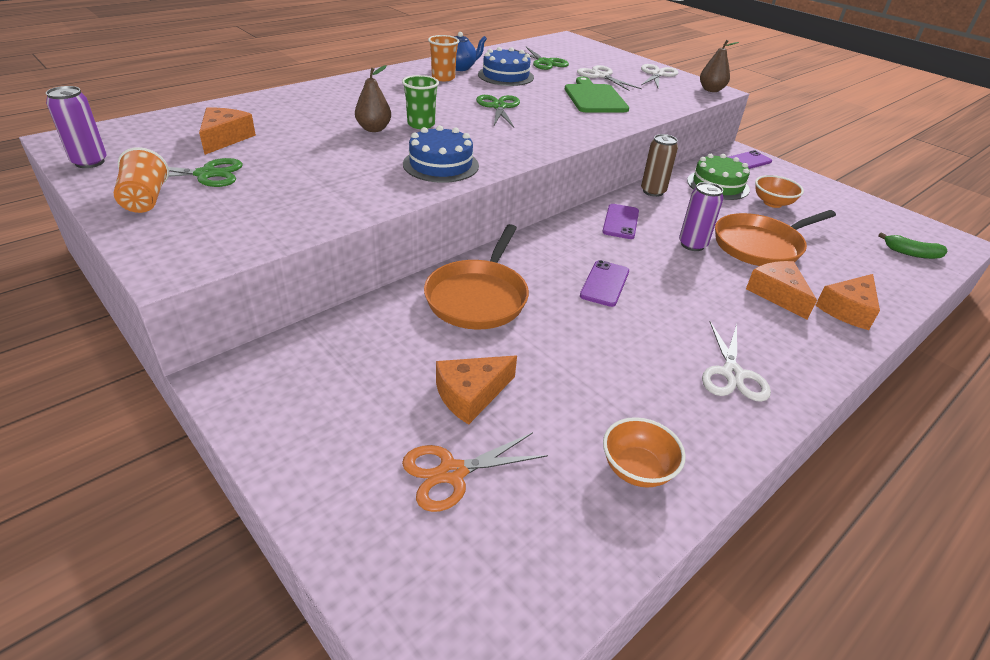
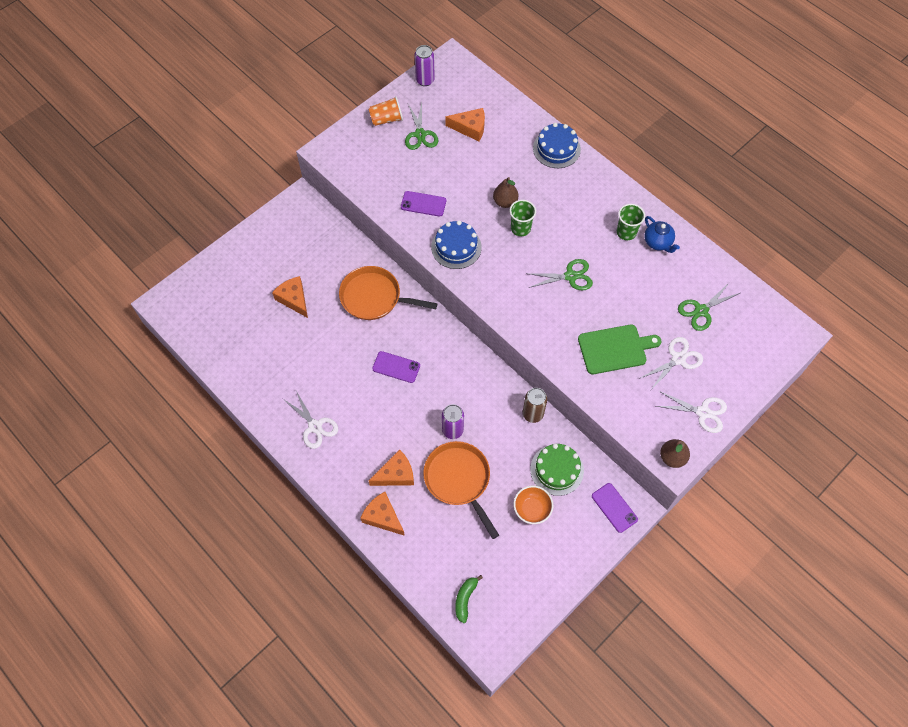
camera: 90 degrees right, 25 degrees up
orange scissors [402,432,548,512] -> none
orange cup [428,35,459,81] -> green cup [617,204,645,240]
blue cake [478,47,534,86] -> blue cake moved to [533,123,581,168]
purple phone [602,204,639,239] -> purple phone moved to [401,191,446,217]
orange bowl [603,417,686,487] -> none
white scissors [702,322,771,402] -> white scissors turned 135 degrees counterclockwise [283,391,338,449]

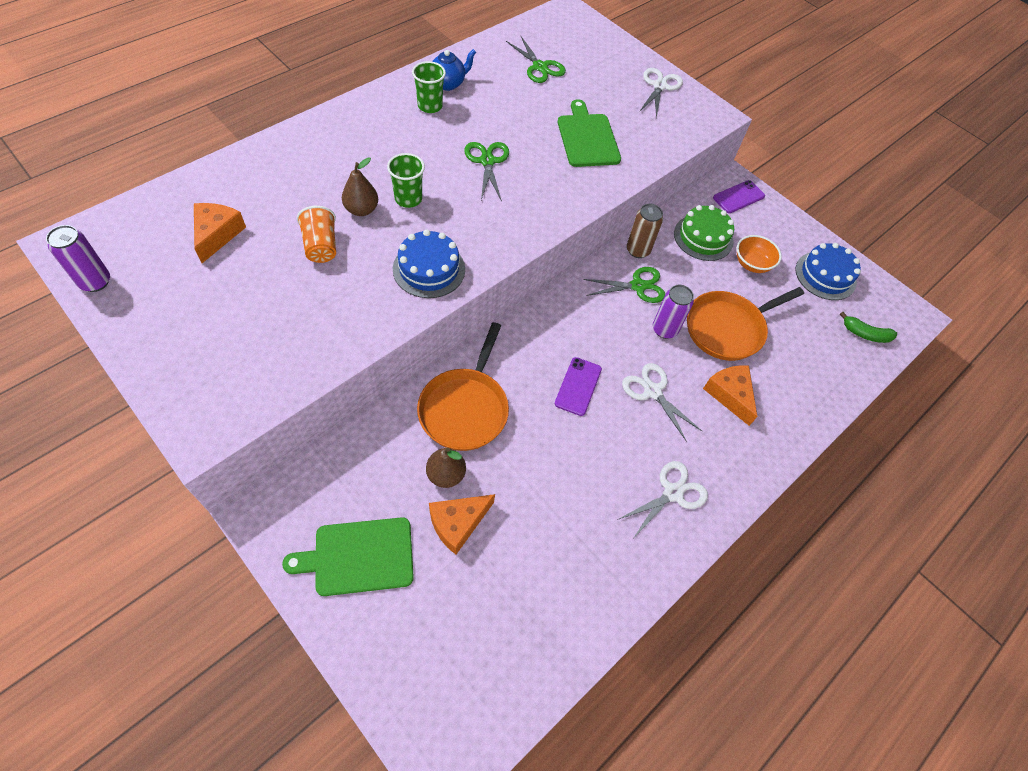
camera: 95 degrees left, 5 degrees down
orange cheese [361,492,405,536] -> none
orange cup [369,96,403,126] -> orange cup moved to [297,206,336,263]
purple phone [401,191,446,217] -> none
green scissors [405,103,438,150] -> green scissors moved to [583,267,665,303]
blue cake [533,123,581,168] -> blue cake moved to [795,243,861,300]
white scissors [639,337,703,390] -> white scissors moved to [622,363,702,442]
brown pear [660,439,690,468] -> brown pear moved to [426,448,466,488]
none -> green cutting board [282,517,414,596]

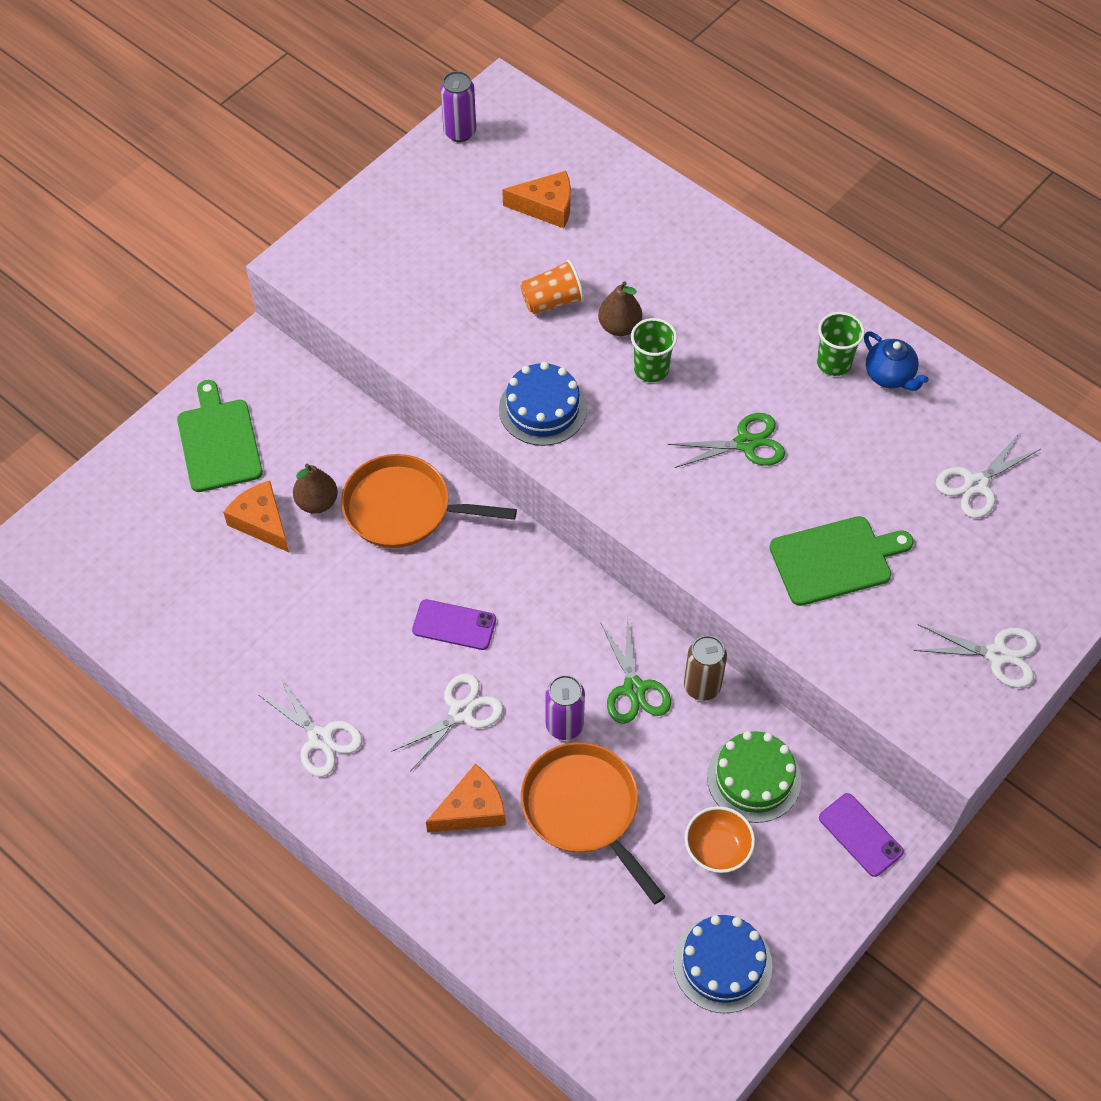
camera: 90 degrees right, 0 degrees up
green scissors [506,36,566,83] -> white scissors [936,432,1040,518]
green banana [840,312,897,343] -> none

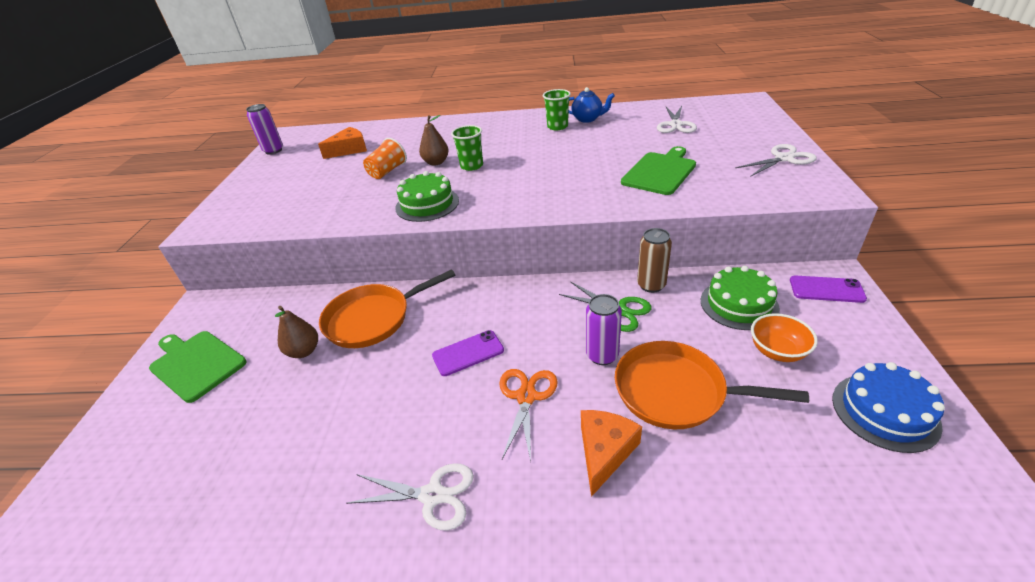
camera: 35 degrees left, 20 degrees down
orange cheese [223,481,289,552] -> none
white scissors [391,673,503,772] -> orange scissors [499,369,558,461]
blue cake [499,362,587,446] -> green cake [395,171,459,222]
green scissors [668,413,785,468] -> none

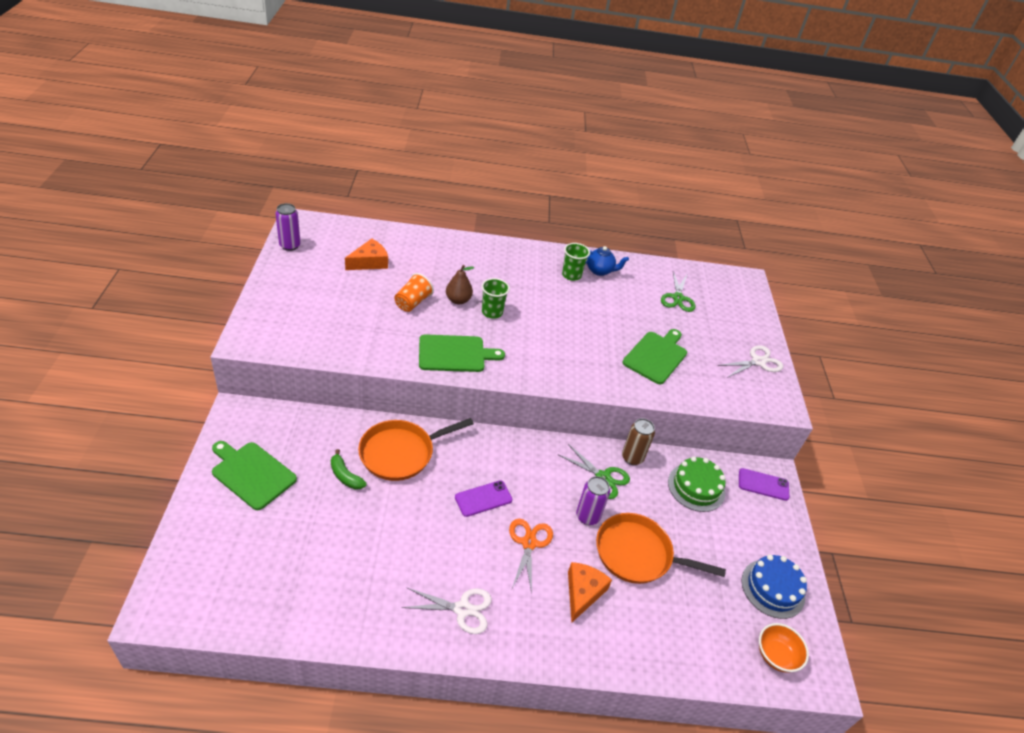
camera: 10 degrees left, 5 degrees up
brown pear [275,306,318,358] -> green banana [331,449,367,490]
green cake [395,171,459,222] -> green cutting board [419,334,505,372]
white scissors [657,106,697,133] -> green scissors [661,272,695,312]
orange bowl [751,313,818,362] -> orange bowl moved to [759,623,809,673]

